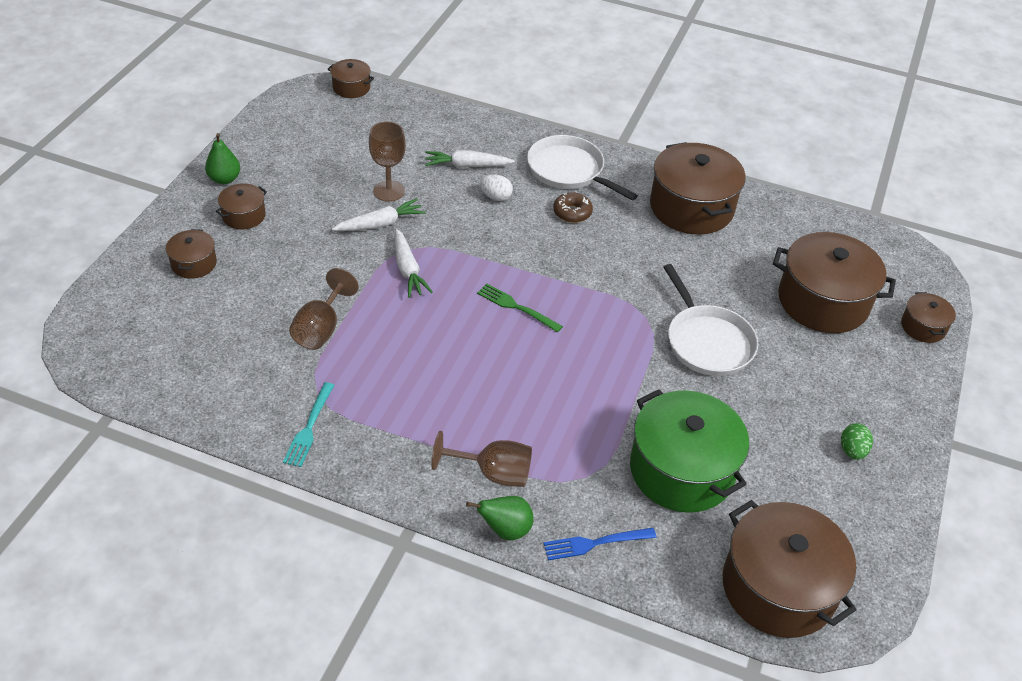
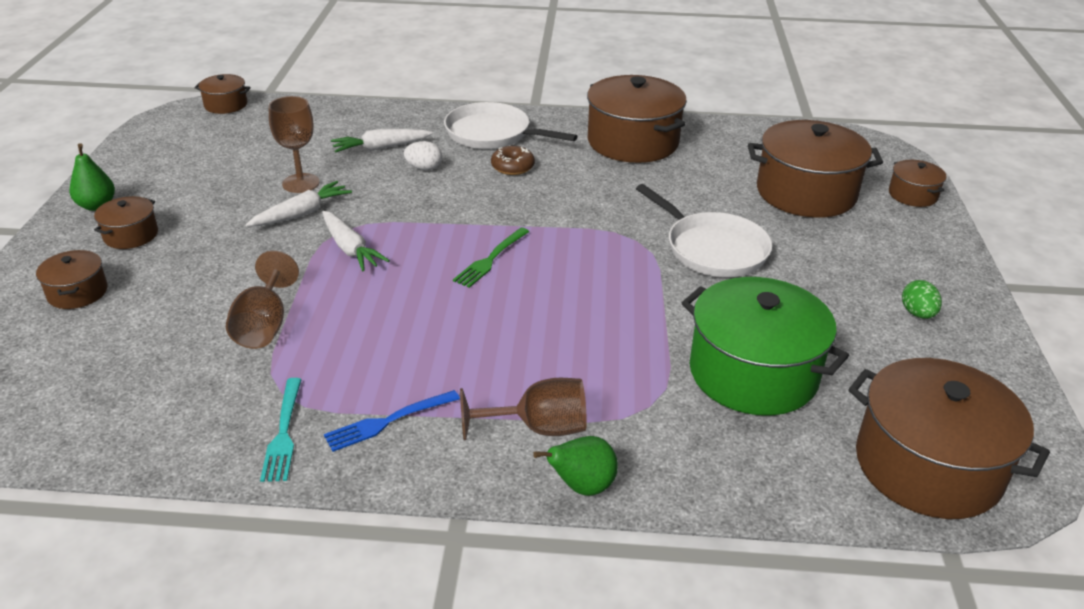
camera: 15 degrees left, 10 degrees down
green fork [477,284,563,332] -> green fork turned 75 degrees counterclockwise [453,228,529,288]
blue fork [543,528,657,560] -> blue fork moved to [324,390,460,452]

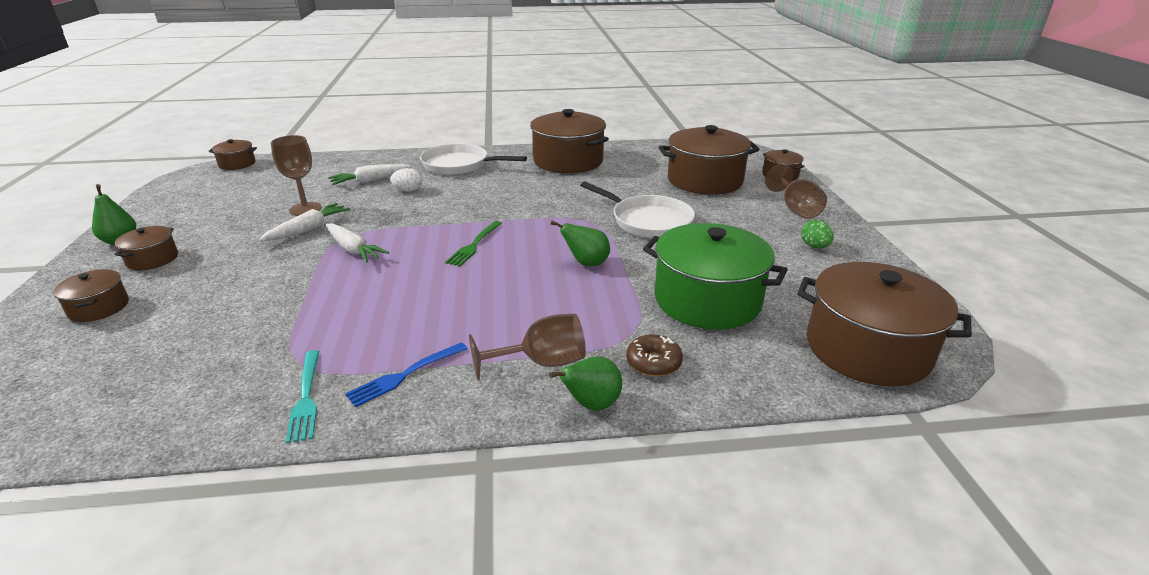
camera: 10 degrees left, 5 degrees down
brown goblet [226,251,299,349] -> brown goblet moved to [765,164,827,219]
brown donut [491,146,535,175] -> brown donut moved to [626,334,683,377]
none -> green pear [551,221,610,266]

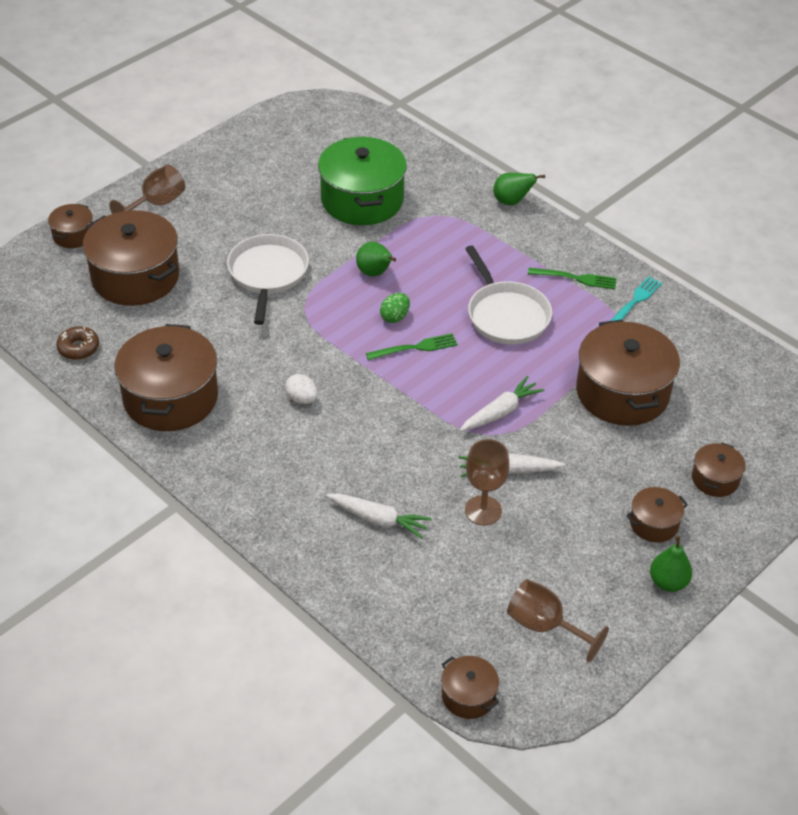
camera: 130 degrees left, 15 degrees up
white carrot [326,223,389,263] -> white carrot turned 45 degrees clockwise [460,376,544,431]
blue fork [345,342,468,407] -> green fork [528,268,616,289]
white egg [390,168,422,192] -> white egg moved to [285,374,318,404]
white pan [420,143,527,175] -> white pan moved to [465,245,552,345]
brown goblet [469,314,586,381] -> brown goblet moved to [507,579,609,662]
brown donut [626,334,683,377] -> brown donut moved to [56,326,99,360]
brown pot [797,262,972,386] -> brown pot moved to [576,320,680,426]
green egg [801,220,834,248] -> green egg moved to [380,293,410,323]

